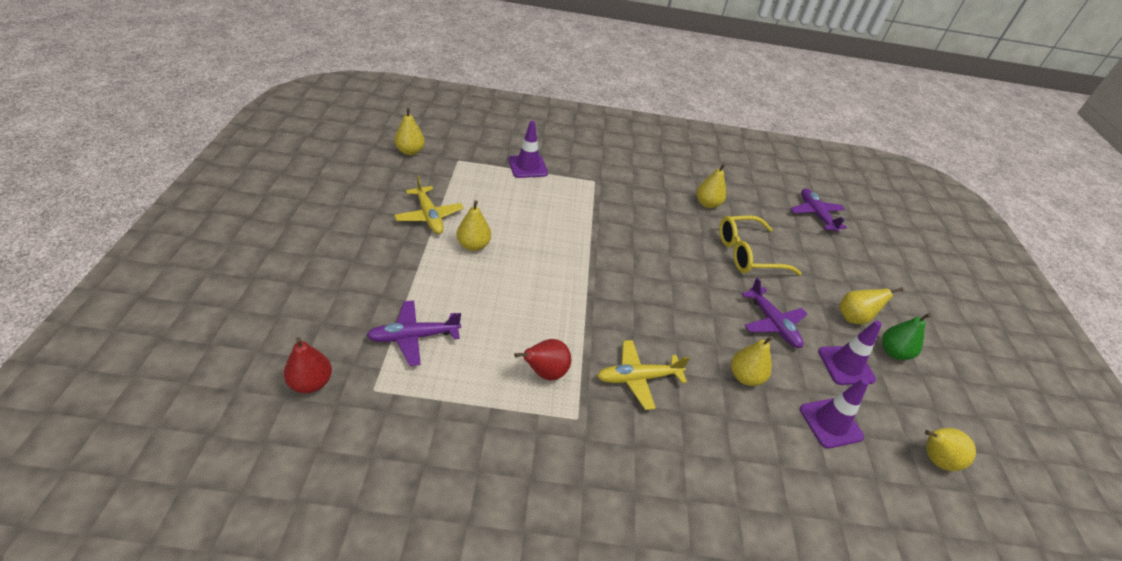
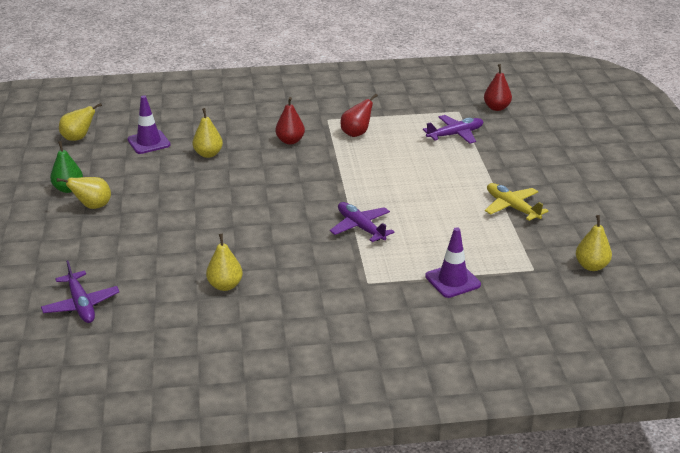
camera: 175 degrees right, 10 degrees down
yellow pear [457,200,491,251] -> none
yellow plane [597,340,690,410] -> red pear [275,97,305,144]
yellow glasses [719,215,801,275] -> none
purple plane [742,278,808,348] -> purple plane moved to [330,202,395,242]
purple traffic cone [818,321,882,385] -> none

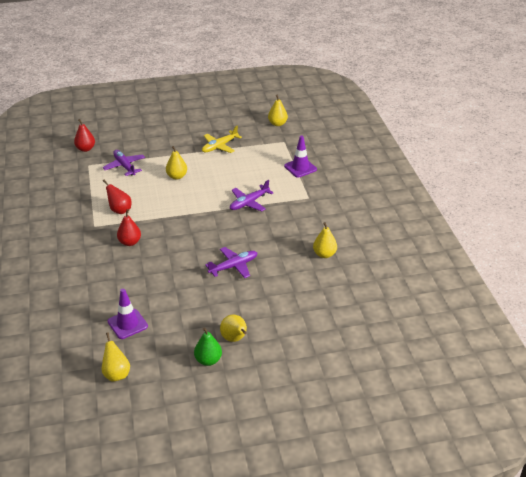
camera: 95 degrees left, 5 degrees up
purple plane [41,260,119,323] -> purple plane moved to [205,247,257,278]
yellow pear [193,108,223,158] -> yellow pear moved to [166,146,187,179]

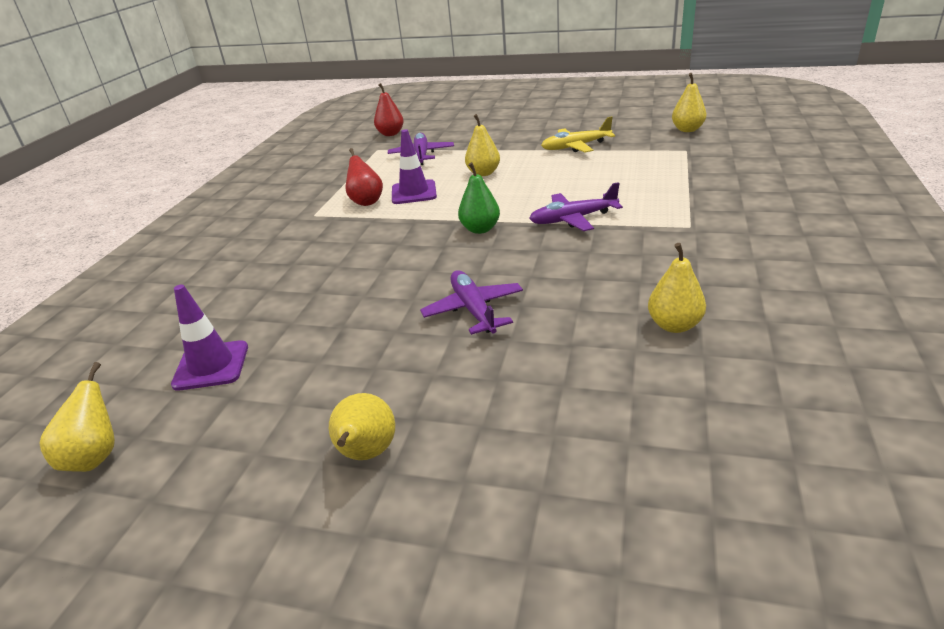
camera: 30 degrees right, 5 degrees down
red pear [117,209,141,246] -> none
green pear [194,327,222,366] -> green pear moved to [458,162,500,234]
purple plane [205,247,257,278] -> purple plane turned 105 degrees counterclockwise [420,270,523,335]
purple traffic cone [284,136,317,178] -> purple traffic cone moved to [392,129,437,204]

